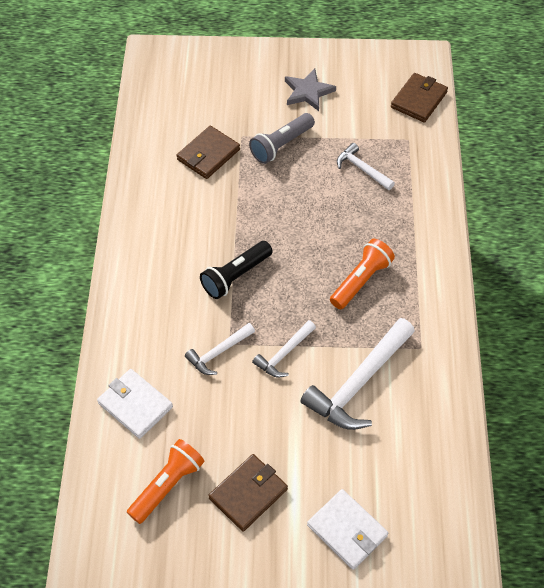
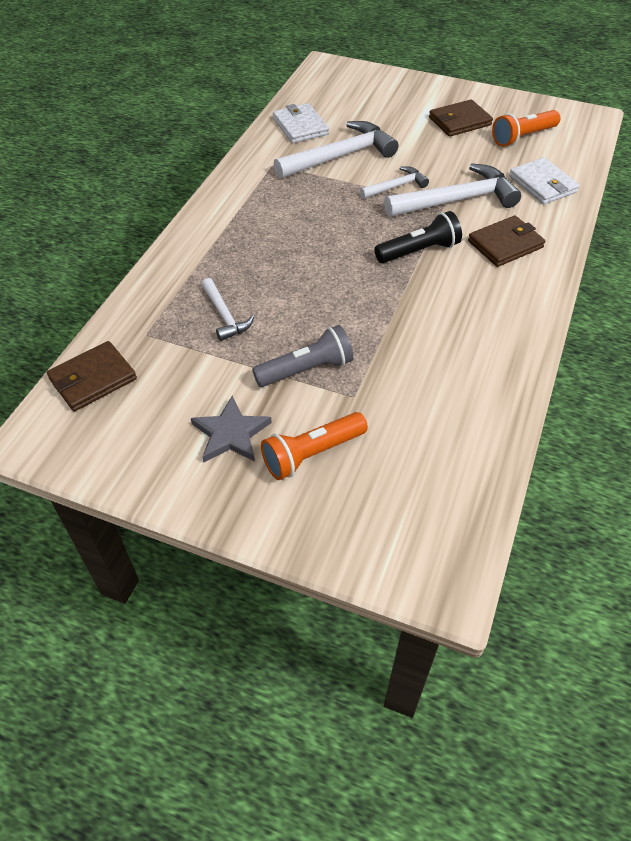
camera: 160 degrees left, 5 degrees down
brown wallet [177,126,240,179] -> brown wallet moved to [468,216,545,267]
white hammer [185,323,255,375] -> white hammer [384,163,521,217], size x1.86
white wallet [307,489,388,570] -> white wallet moved to [273,103,329,143]
orange flashlight [330,239,395,309] -> orange flashlight moved to [261,412,368,480]

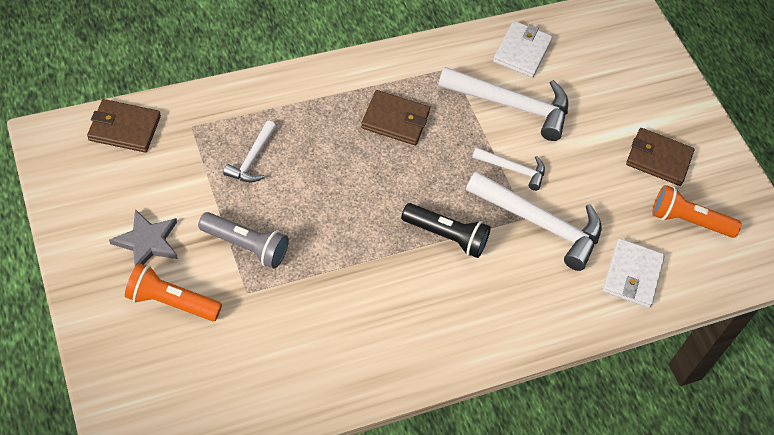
camera: 40 degrees right, 5 degrees up
brown wallet [468,216,545,267] -> brown wallet moved to [361,90,430,145]

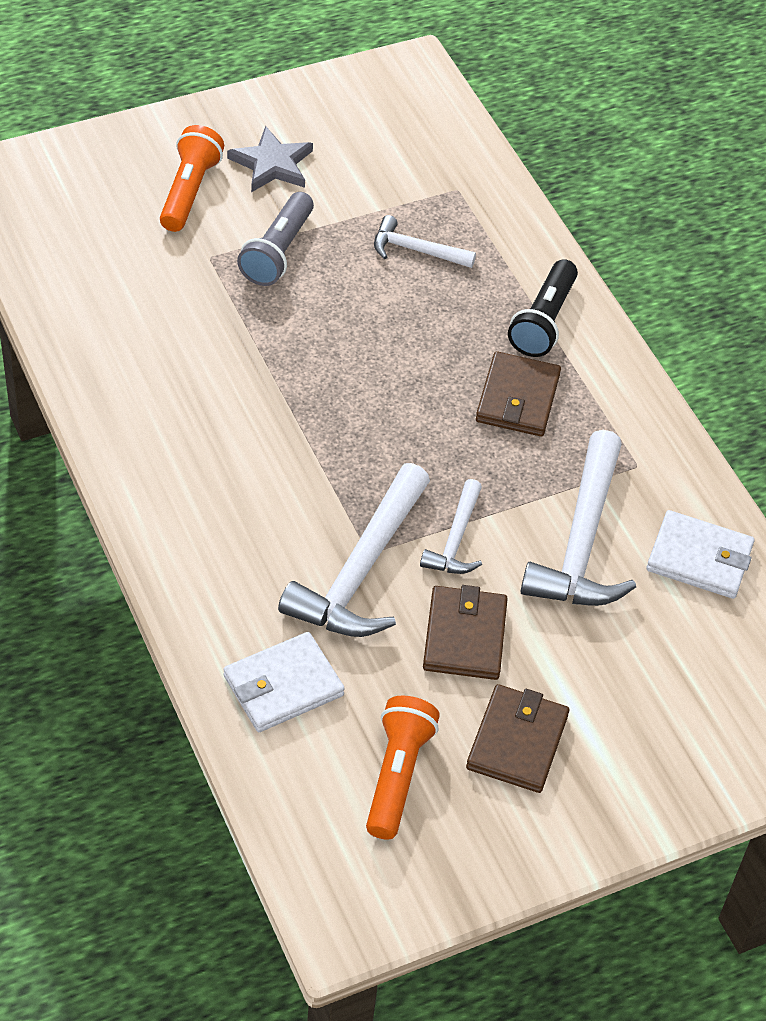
camera: 90 degrees right, 5 degrees down
brown wallet [87,99,161,152] -> brown wallet moved to [423,585,508,680]
black flashlight [401,203,491,258] -> black flashlight moved to [508,259,578,357]
white wallet [603,238,665,308] -> white wallet turned 45 degrees counterclockwise [223,632,345,732]

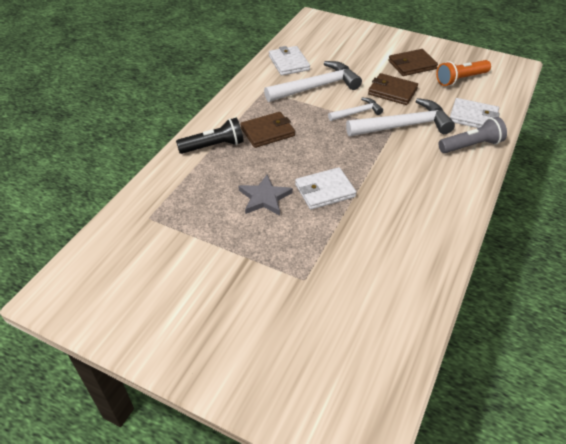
camera: 125 degrees left, 5 degrees down
orange flashlight [160,125,224,232] -> none
grey star [227,126,313,192] -> grey star moved to [239,174,293,215]
grey flashlight [237,192,314,286] -> grey flashlight moved to [439,117,507,153]
white hammer [374,215,476,268] -> none
brown wallet [423,585,508,680] -> brown wallet turned 60 degrees clockwise [368,73,418,105]
none -> white wallet [295,167,356,210]

